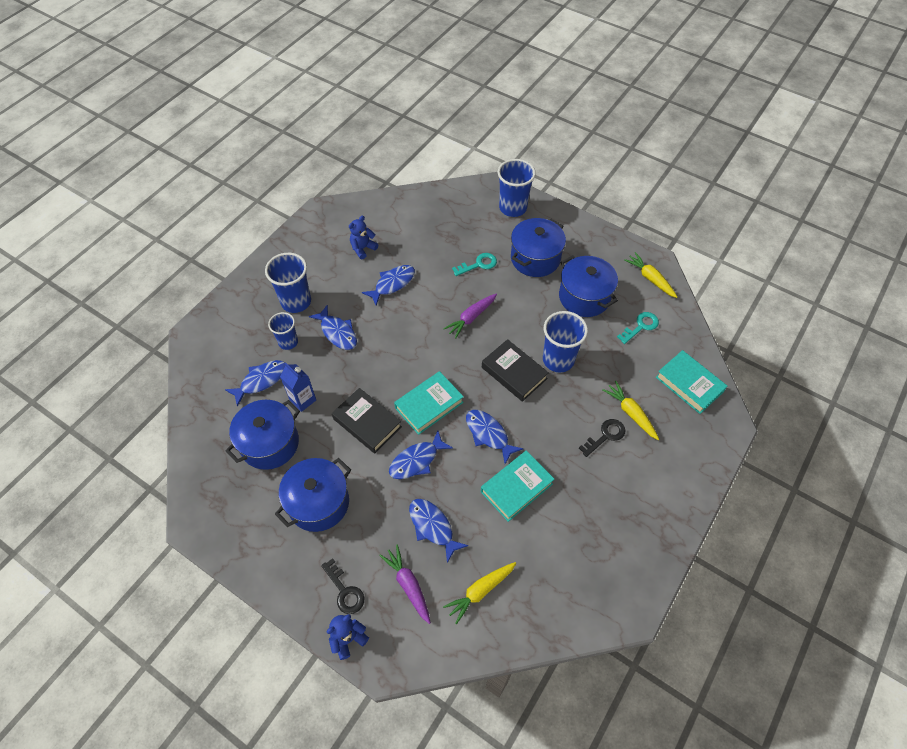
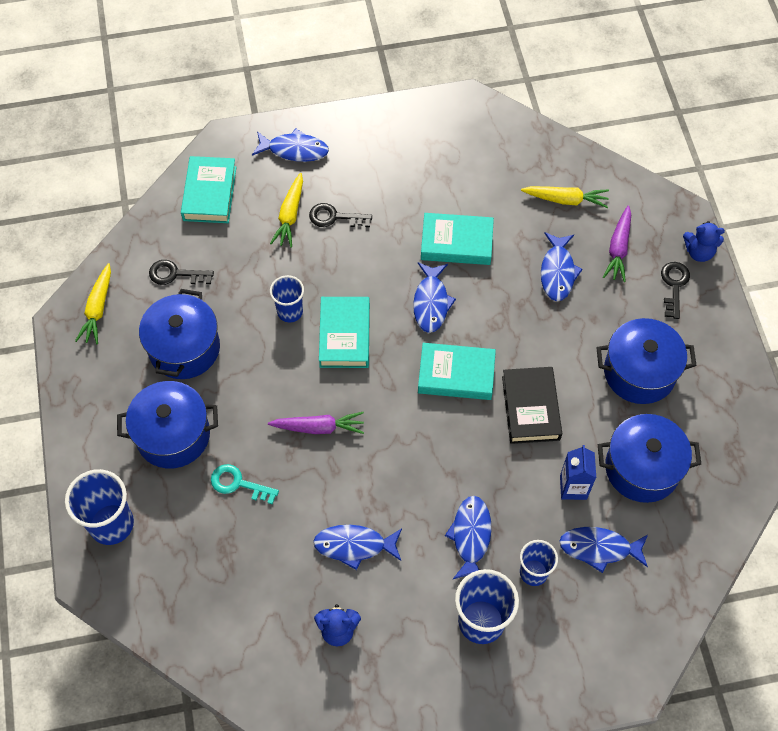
camera: 135 degrees left, 5 degrees up
blue fish [389,430,453,479] -> blue fish moved to [252,128,329,162]
black book [482,339,549,402] -> turquoise book [319,297,370,368]
blue cup [543,311,588,373] -> blue cup [270,275,304,322], size x0.62
turquoise key [617,312,659,344] -> black key [149,260,214,285]

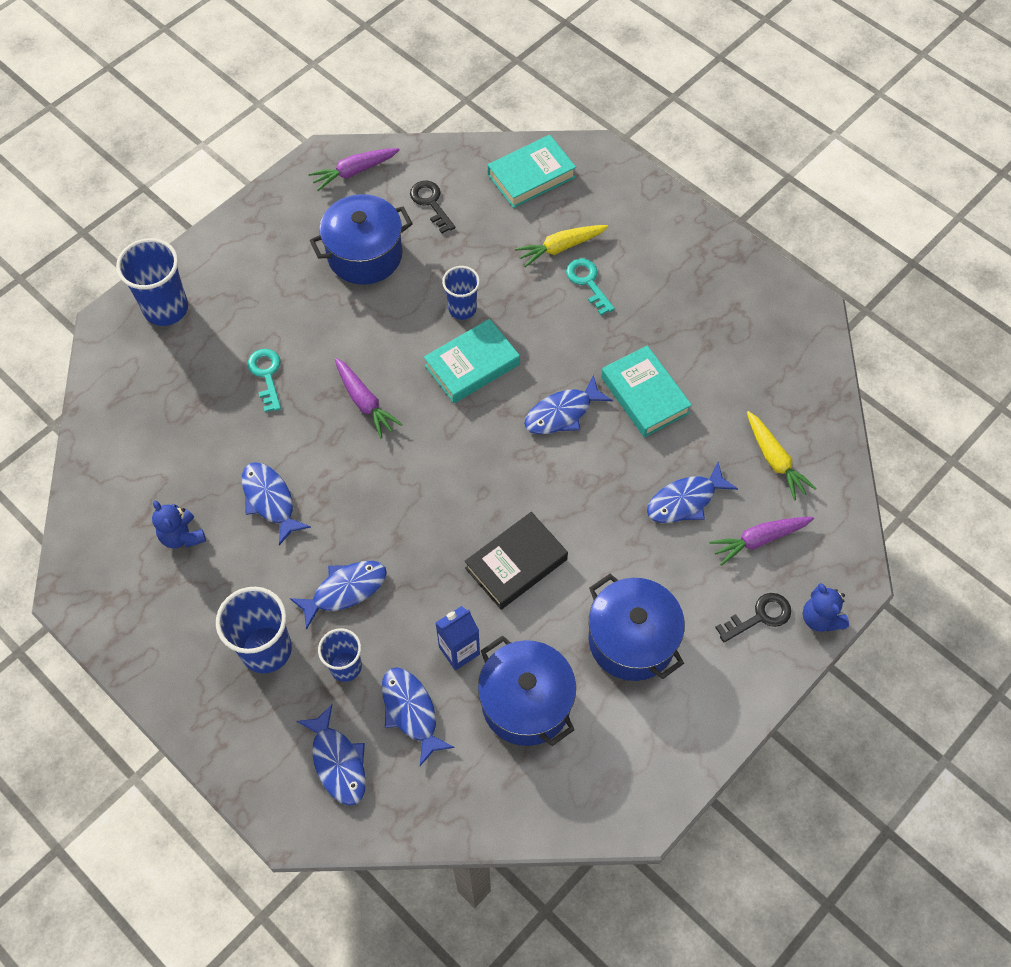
camera: 55 degrees right, 0 degrees up
yellow carrot [75,263,111,344] -> purple carrot [308,148,400,191]
blue pot [117,381,218,468] -> none
blue fish [252,128,329,162] -> blue fish moved to [297,704,366,806]
black key [309,203,372,227] -> turquoise key [566,259,615,315]
turquoise book [418,343,496,400] -> none

